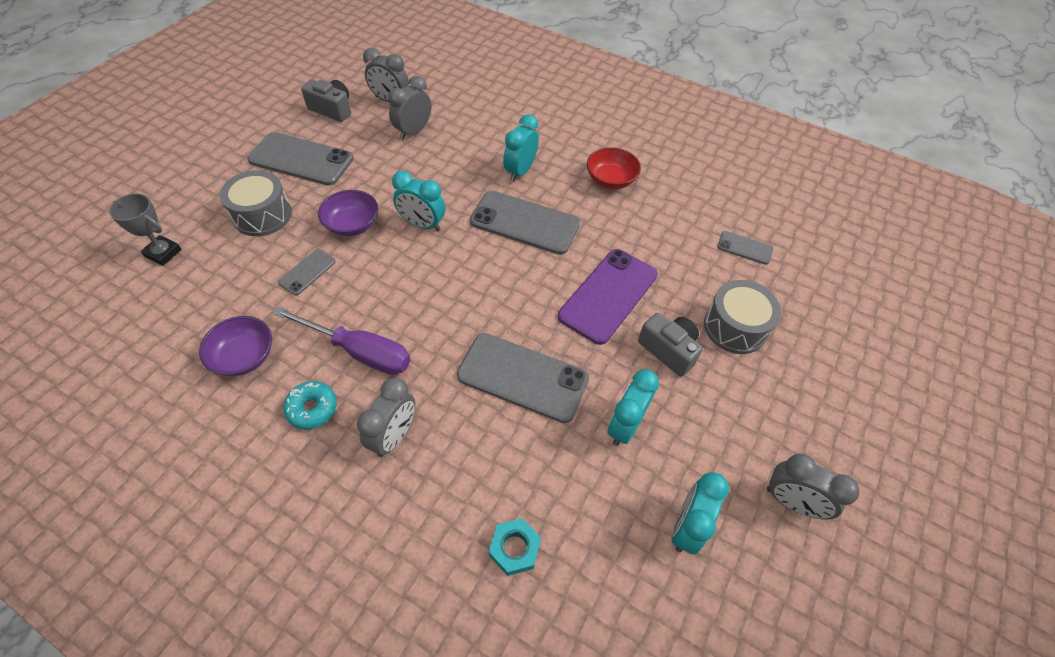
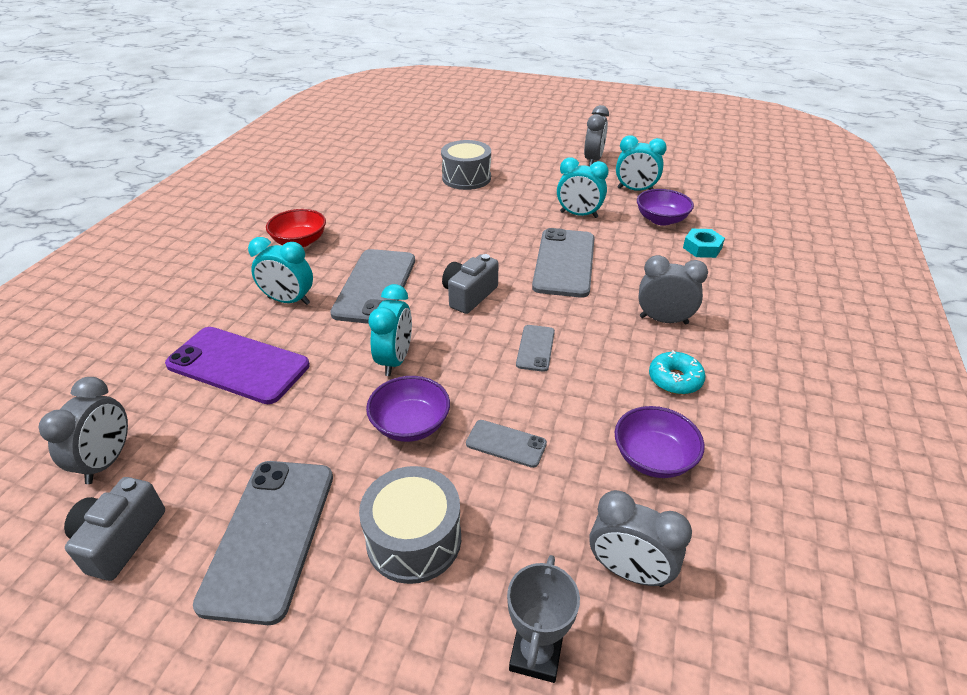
camera: 100 degrees left, 15 degrees down
purple screwdriver [273,307,410,375] -> none
grey clock [388,76,431,140] -> grey clock moved to [589,490,692,587]
purple phone [558,249,658,345] -> purple phone moved to [165,327,310,404]
grey camera [638,313,703,377] -> grey camera moved to [442,254,499,314]
grey phone [717,231,773,265] -> grey phone moved to [516,325,555,372]
none -> purple bowl [637,189,694,226]

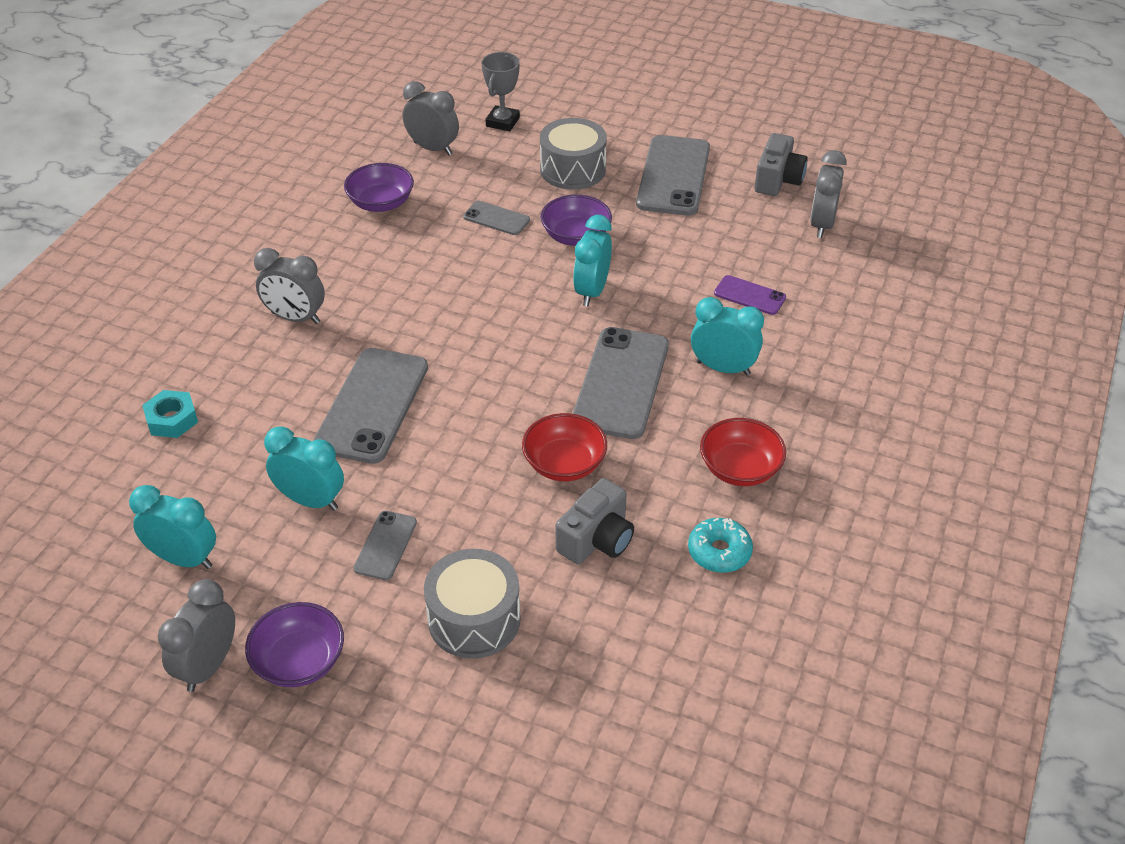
camera: 175 degrees left, 5 degrees up
purple phone [165,327,310,404] -> purple phone [714,275,786,315], size x0.50
grey camera [442,254,499,314] -> grey camera moved to [556,478,634,564]
grey phone [516,325,555,372] -> grey phone moved to [354,511,417,580]
purple bowl [637,189,694,226] -> purple bowl moved to [245,602,344,687]
turquoise donut [649,350,705,394] -> turquoise donut moved to [688,518,753,573]
none -> red bowl [522,413,607,481]

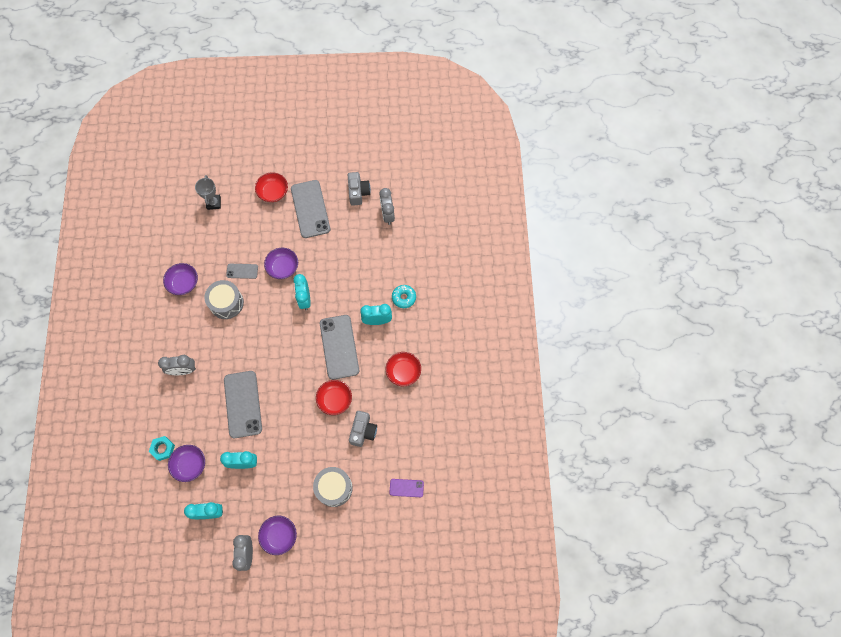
camera: 25 degrees left, 25 degrees up
grey phone [354,511,417,580] -> none
grey clock [403,81,459,155] -> none
grey drum [540,118,607,190] -> grey drum moved to [204,280,244,319]
turquoise donut [688,518,753,573] -> turquoise donut moved to [392,285,416,308]
purple phone [714,275,786,315] -> purple phone moved to [389,479,424,497]
none -> purple bowl [168,445,205,482]
none -> red bowl [255,172,288,202]

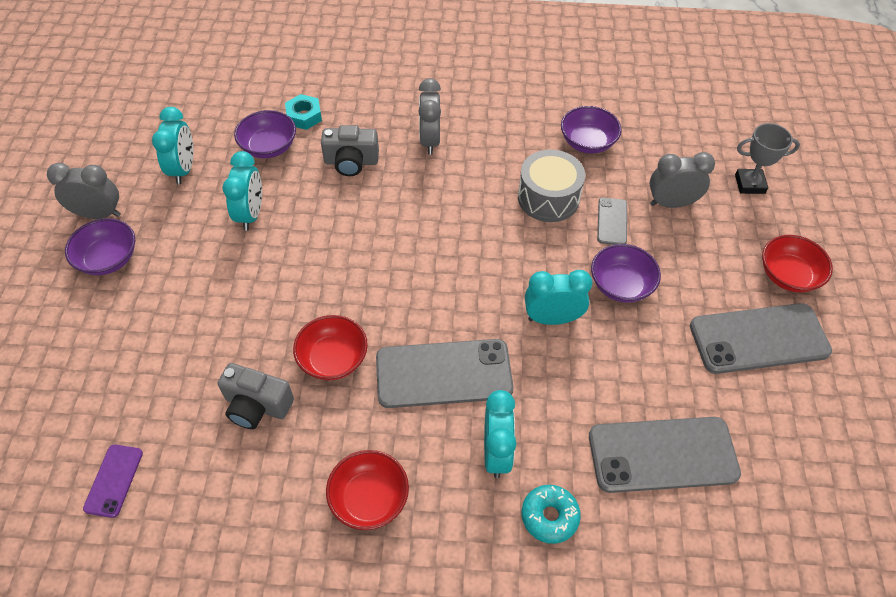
camera: 95 degrees right, 15 degrees down
grey phone [224,371,262,438] -> grey phone moved to [589,417,741,493]
grey drum [313,467,353,507] -> none
grey camera [348,172,371,206] -> grey camera moved to [321,125,379,176]
grey clock [379,188,395,225] -> grey clock moved to [650,152,715,208]

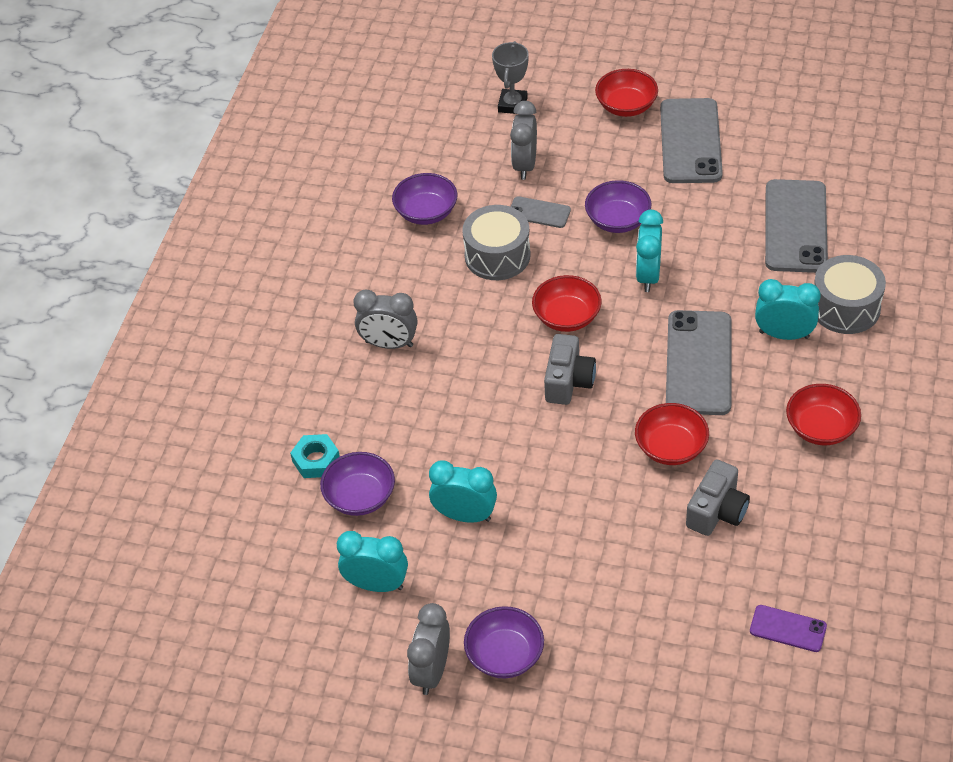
camera: 75 degrees left, 5 degrees down
grey camera [321,125,379,176] -> grey camera moved to [544,334,596,405]
turquoise donut [522,485,581,544] -> grey drum [814,255,886,334]
none -> red bowl [532,275,602,332]

